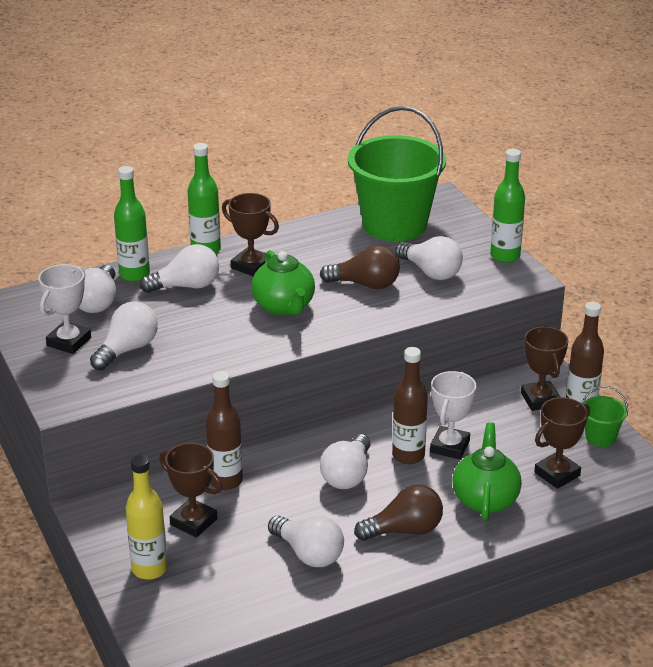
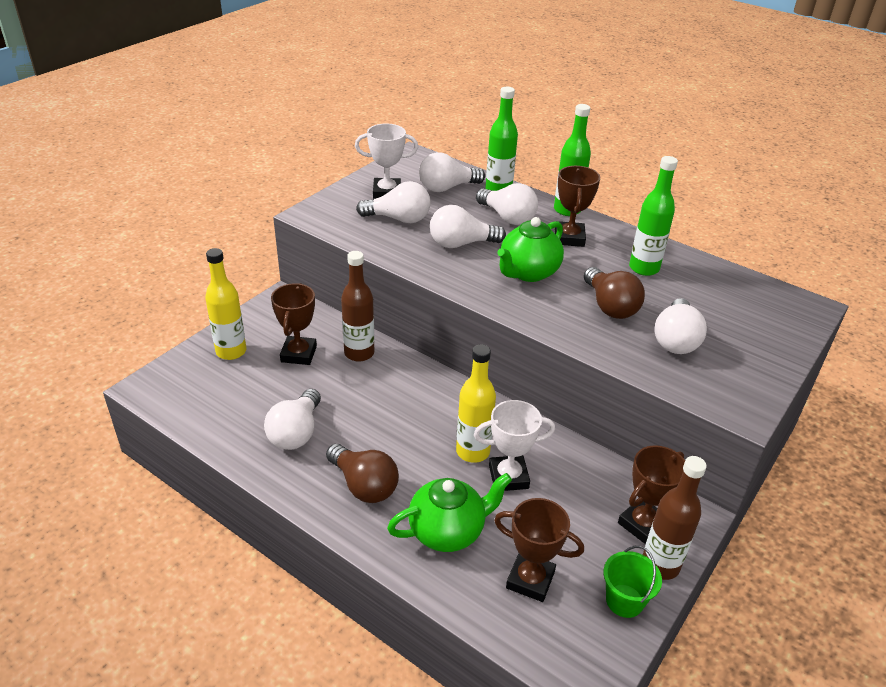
camera: 60 degrees right, 5 degrees up
white light bulb [320,434,371,489] -> white light bulb moved to [430,205,506,248]
green bucket [348,106,446,241] -> none
brown bottle [392,347,428,464] -> yellow bottle [456,344,496,463]
green bottle [490,149,525,263] -> green bottle moved to [629,156,678,276]

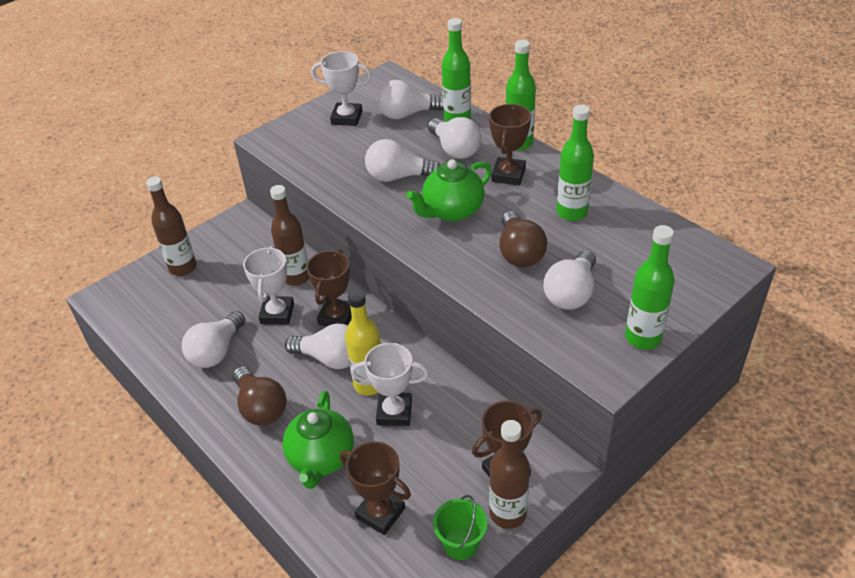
camera: 15 degrees right, 5 degrees up
yellow bottle [205,248,247,360] -> brown bottle [146,177,197,276]
brown trophy [271,283,317,365] -> brown trophy moved to [306,249,352,326]
white light bulb [356,181,431,223] -> white light bulb moved to [285,324,350,369]
green teapot [387,473,512,552] -> green teapot turned 105 degrees clockwise [282,391,354,489]
none -> white trophy [243,246,294,325]
none -> green bottle [625,225,674,349]

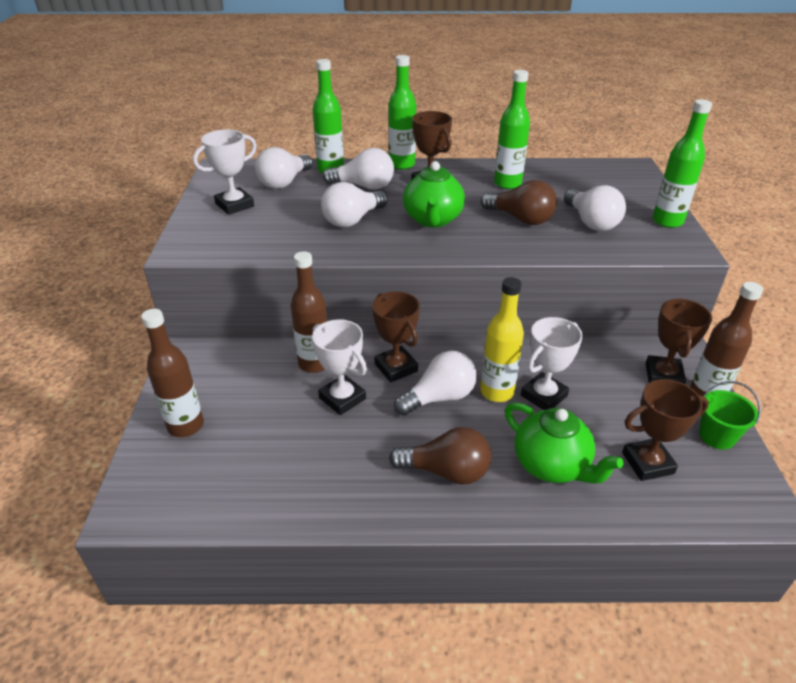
camera: 50 degrees left, 5 degrees down
white light bulb [182,311,245,368] -> none

